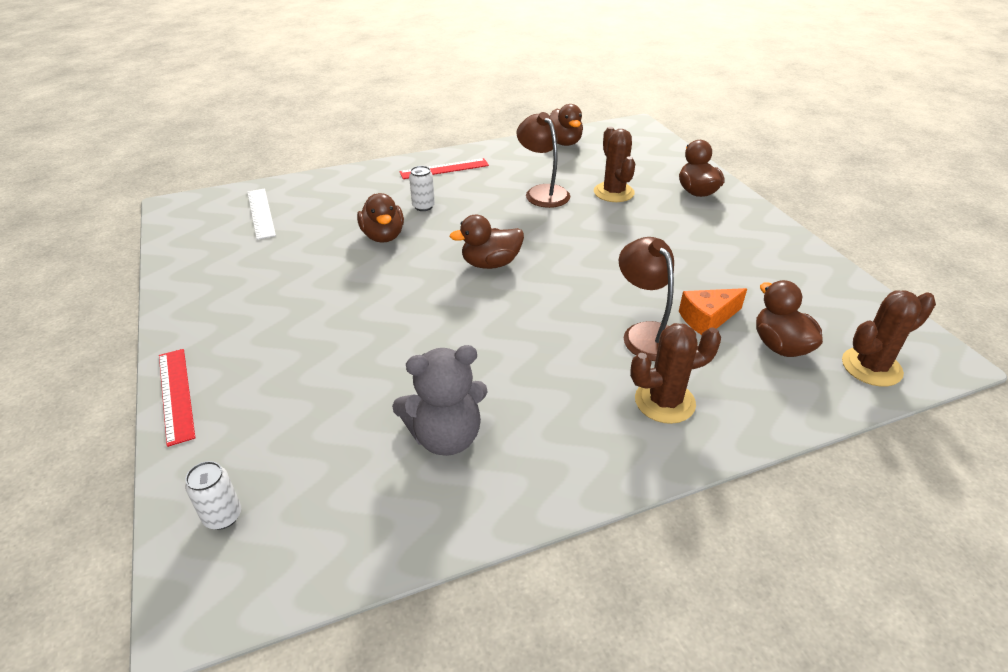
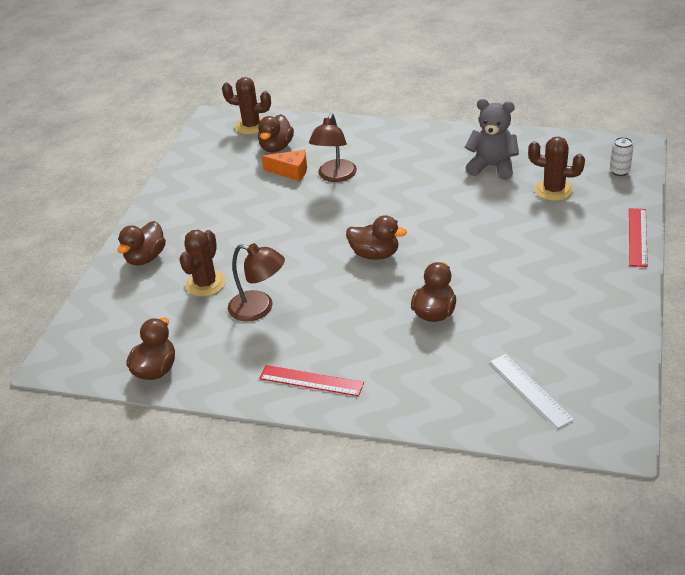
camera: 140 degrees left, 0 degrees up
white ruler [247,189,276,240] -> white ruler turned 45 degrees counterclockwise [490,354,574,429]
white can [409,166,435,211] -> none
brown lamp [516,112,570,208] -> brown lamp turned 75 degrees counterclockwise [228,243,285,321]
brown cactus [630,323,721,424] -> brown cactus moved to [528,137,585,201]

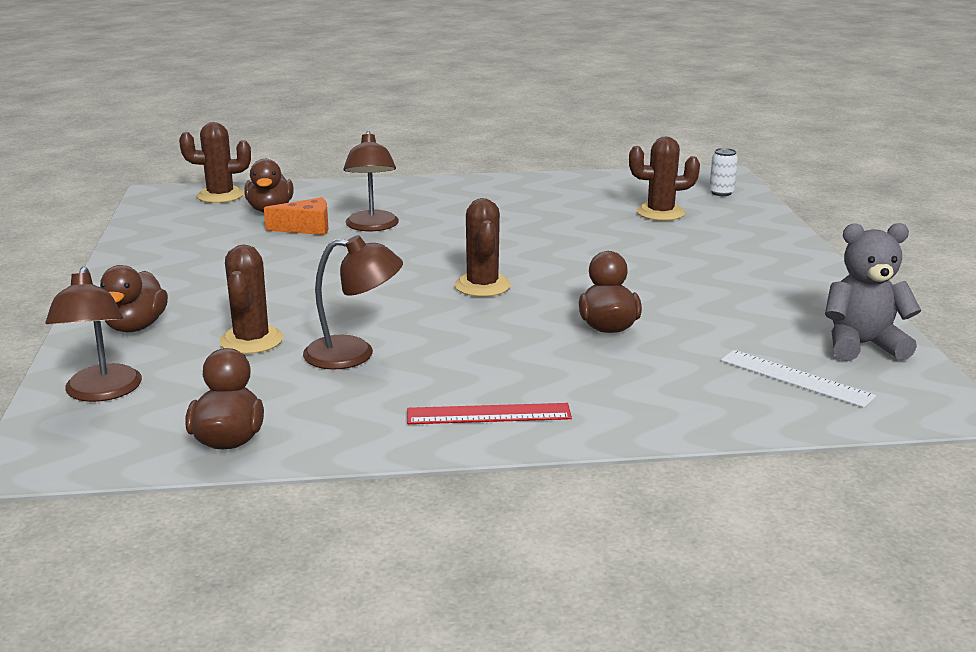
camera: 25 degrees left, 15 degrees down
brown duck [346,215,407,260] -> brown cactus [455,198,511,297]
grey teddy bear [465,99,519,180] -> grey teddy bear moved to [825,223,922,361]
red ruler [629,208,648,267] -> none
none -> brown lamp [45,266,142,402]

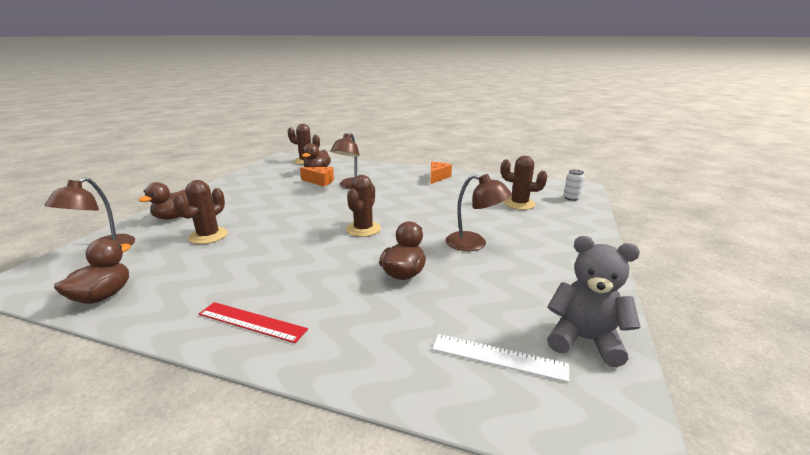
camera: 25 degrees right, 0 degrees up
brown lamp [303,235,403,370] -> brown lamp moved to [446,174,512,251]
white ruler [721,350,876,408] -> white ruler turned 45 degrees counterclockwise [432,334,569,382]
none -> orange cheese [430,162,452,184]

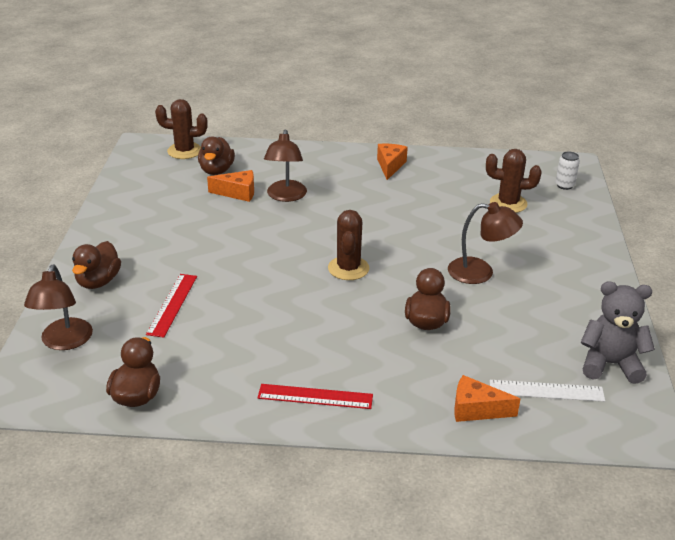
camera: 15 degrees left, 10 degrees up
brown cactus [173,180,228,244] -> red ruler [146,274,197,338]
none -> orange cheese [454,375,520,422]

